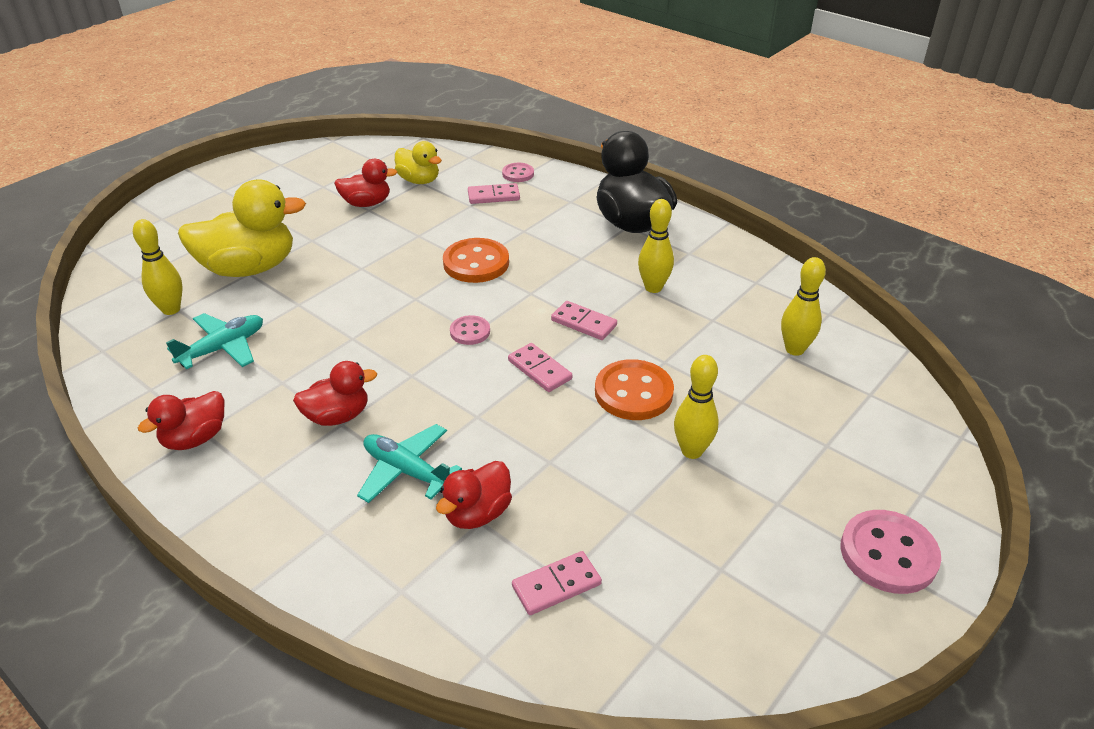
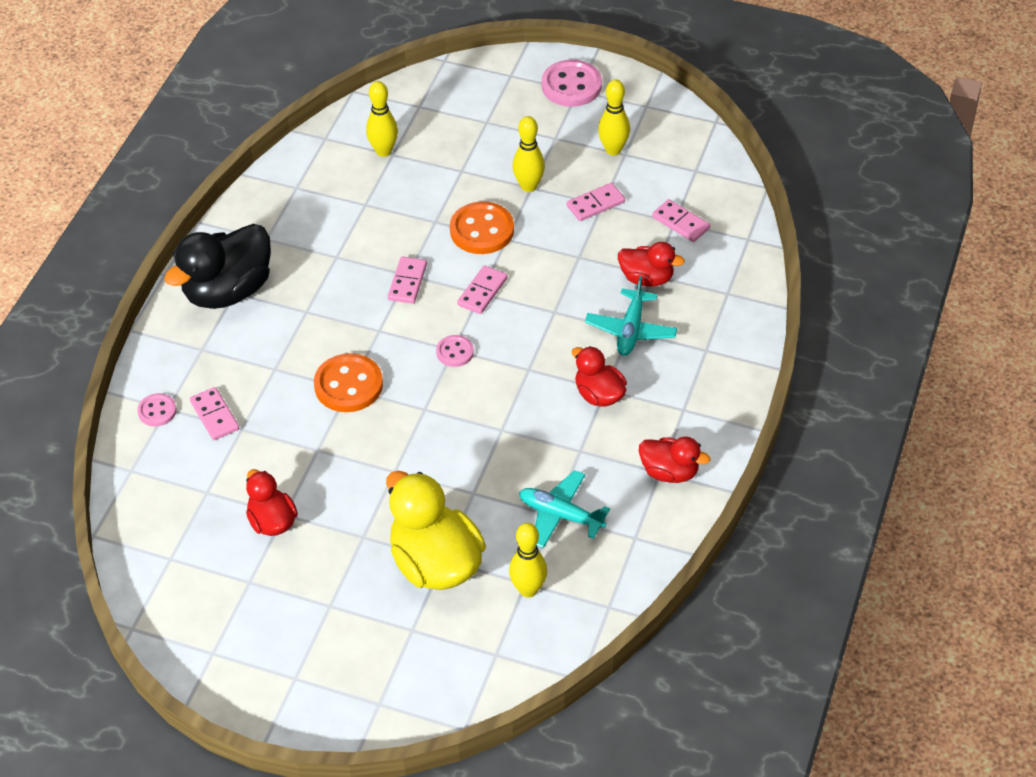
camera: 110 degrees left, 10 degrees up
yellow duck [395,141,442,184] -> none
yellow bowling pin [638,199,674,293] -> yellow bowling pin moved to [598,80,630,156]
none -> pink domino [566,183,625,221]

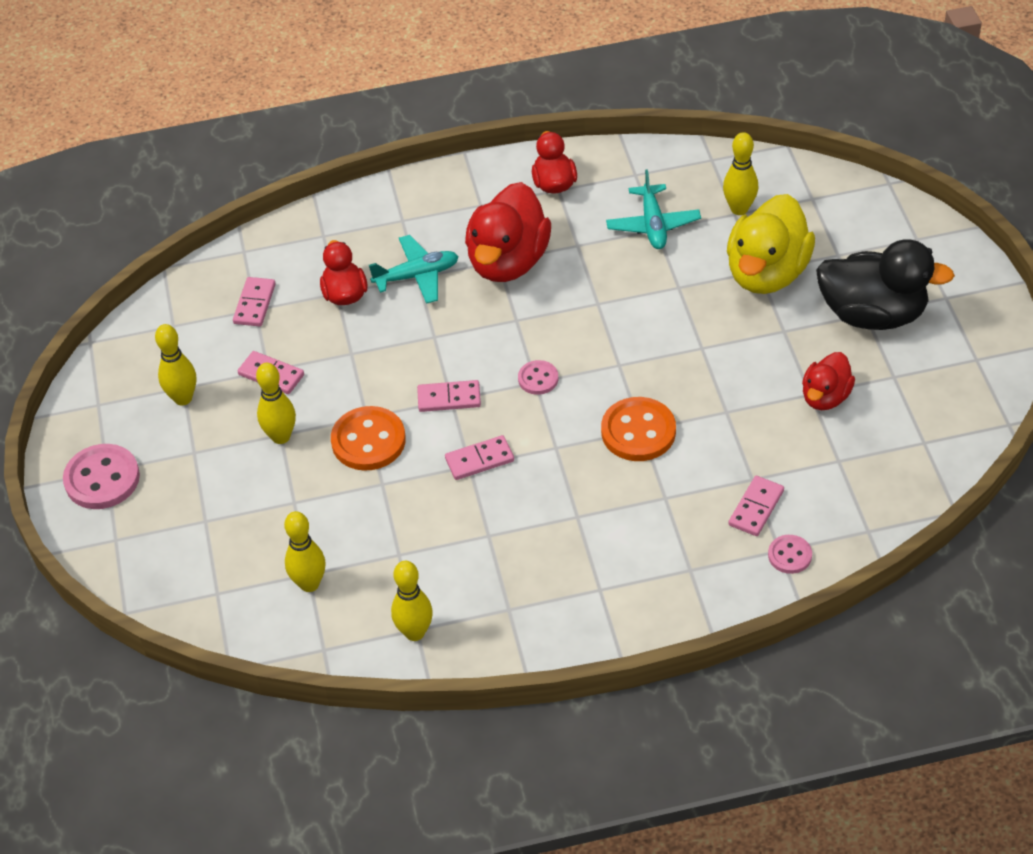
camera: 120 degrees left, 0 degrees up
black duck [164,224,271,309] -> black duck moved to [816,239,955,330]
red duck [572,346,627,407] -> red duck [465,182,551,282], size x1.78
none -> yellow bowling pin [391,561,433,641]

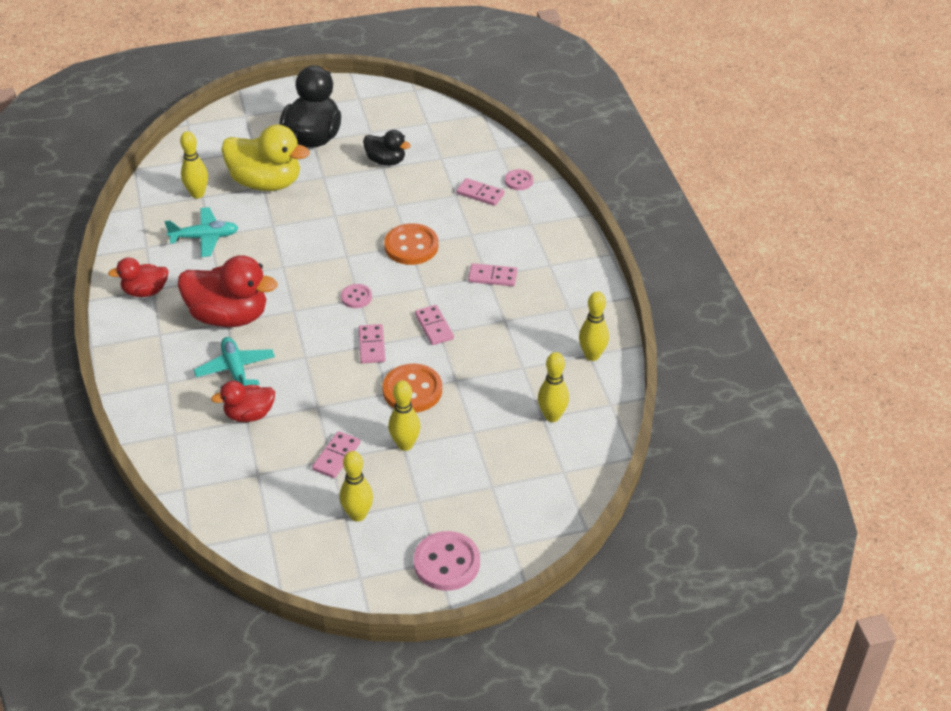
camera: 95 degrees left, 5 degrees down
pink domino [233,277,276,326] -> pink domino moved to [468,263,517,286]
red duck [802,352,855,410] -> black duck [363,130,411,166]

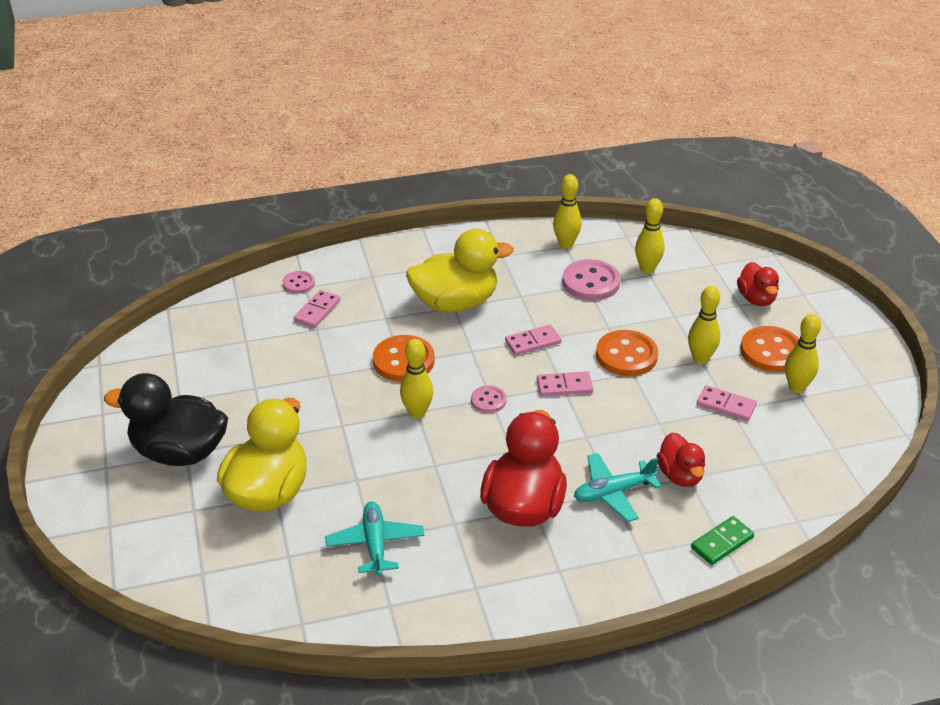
camera: 90 degrees left, 5 degrees down
red duck [108,258,168,297] -> red duck moved to [737,262,779,306]
yellow bowling pin [180,131,208,198] -> yellow bowling pin moved to [400,339,433,419]
black duck [363,130,411,166] -> none
pink button [414,531,480,591] -> pink button moved to [562,259,620,301]
pink domino [468,263,517,286] -> yellow duck [406,229,514,312]
none -> green domino [691,516,754,565]
none -> orange button [740,326,799,372]

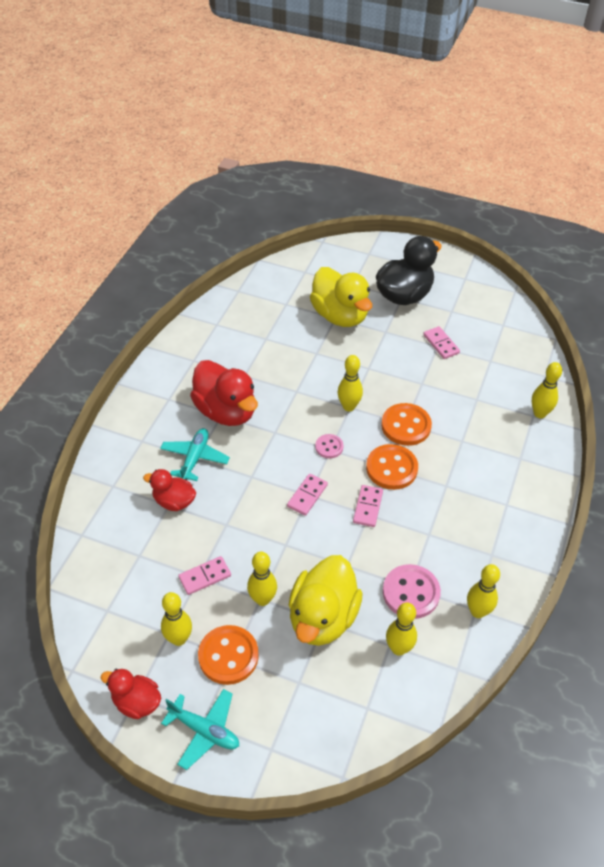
camera: 125 degrees right, 10 degrees up
pink button [282,271,315,294] -> yellow bowling pin [532,362,562,418]
pink domino [294,290,340,328] -> pink domino moved to [423,326,460,359]
turquoise plane [325,501,424,576] -> turquoise plane moved to [161,689,239,770]
yellow duck [406,229,514,312] -> yellow duck moved to [289,555,363,646]
orange button [596,330,658,376] -> orange button moved to [366,444,418,490]
green domino [691,516,754,565] -> none
red duck [737,262,779,306] -> red duck moved to [101,669,161,719]

